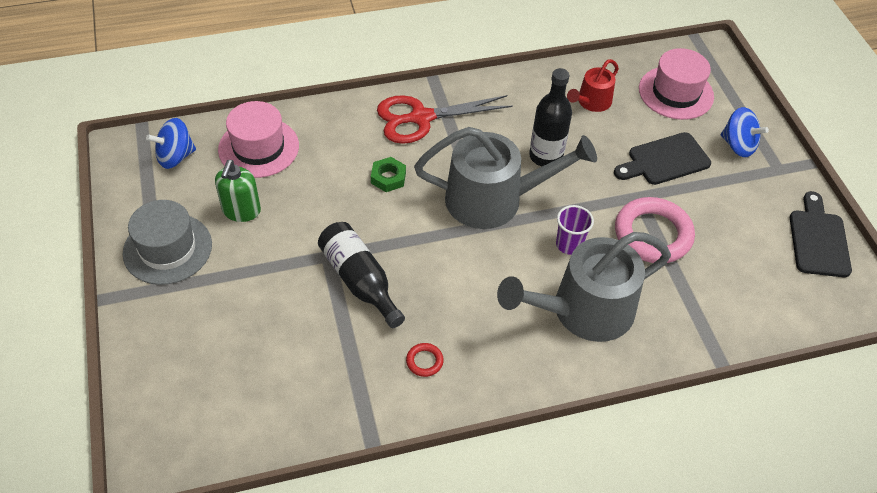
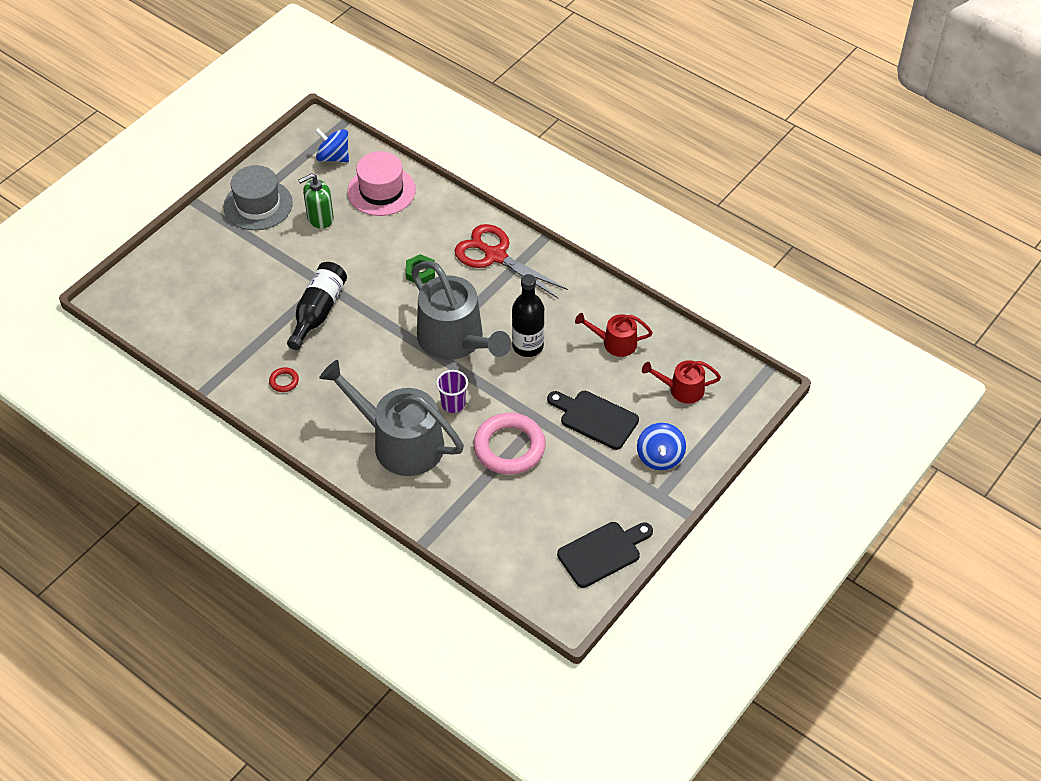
camera: 55 degrees right, 0 degrees up
pink hat [639,48,714,120] -> red watering can [642,360,721,404]

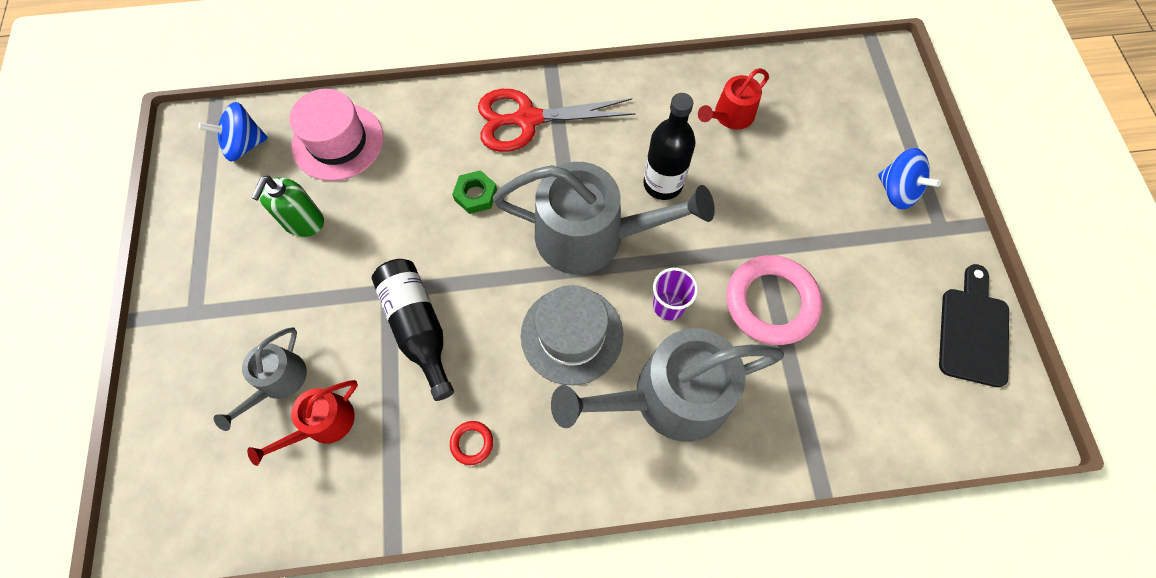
camera: 45 degrees left, 15 degrees up
grey hat [223,165,293,230] -> grey hat moved to [521,285,623,385]
black cutting board [547,391,639,450] -> none
red watering can [642,360,721,404] -> red watering can moved to [247,380,358,466]
none -> grey watering can [214,327,307,431]

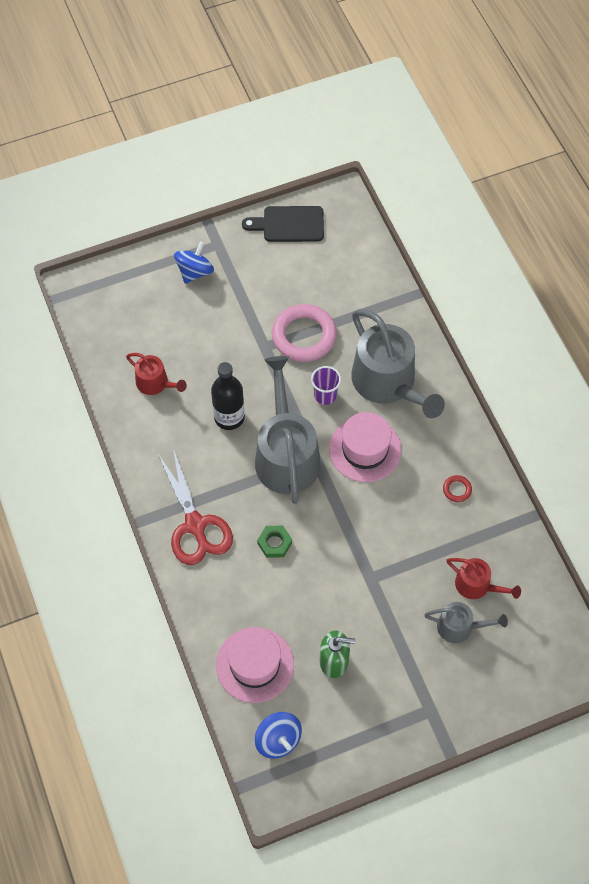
camera: 105 degrees left, 5 degrees down
black bottle [372,259,454,401] -> none
grey hat [521,285,623,385] -> pink hat [329,412,402,482]

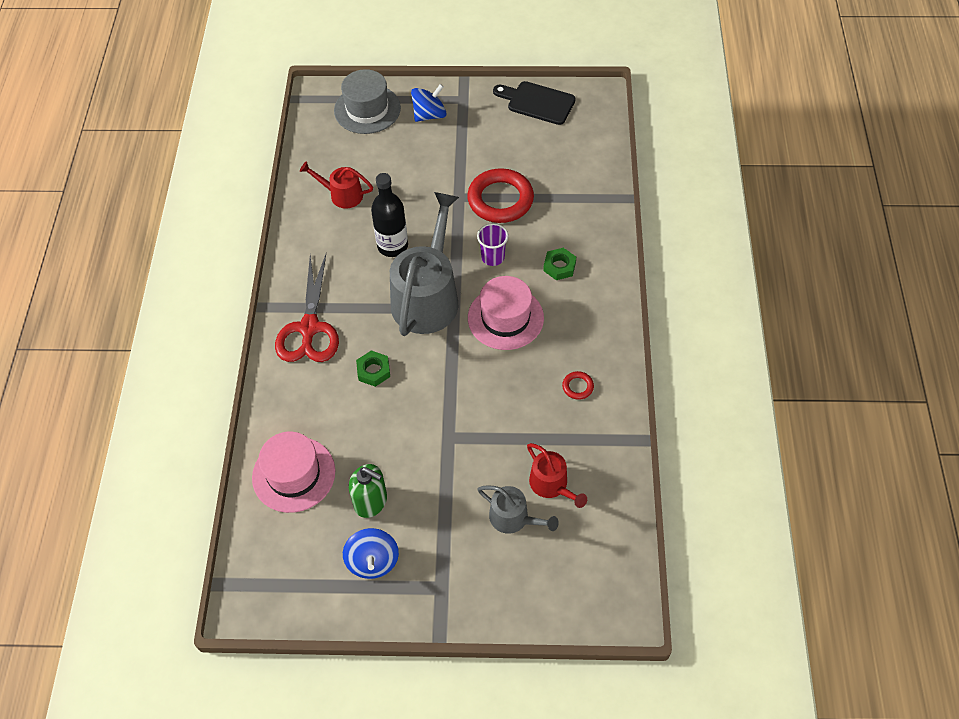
camera: 25 degrees right, 5 degrees down
red watering can [126,353,187,395] -> red watering can turned 135 degrees clockwise [300,161,373,209]
blue spinning top [255,712,302,759] -> blue spinning top moved to [343,528,399,579]
pink ring [272,304,337,362] -> red ring [467,168,534,223]
grey watering can [351,309,445,418] -> green nut [543,248,576,280]
none -> grey hat [334,69,401,134]

